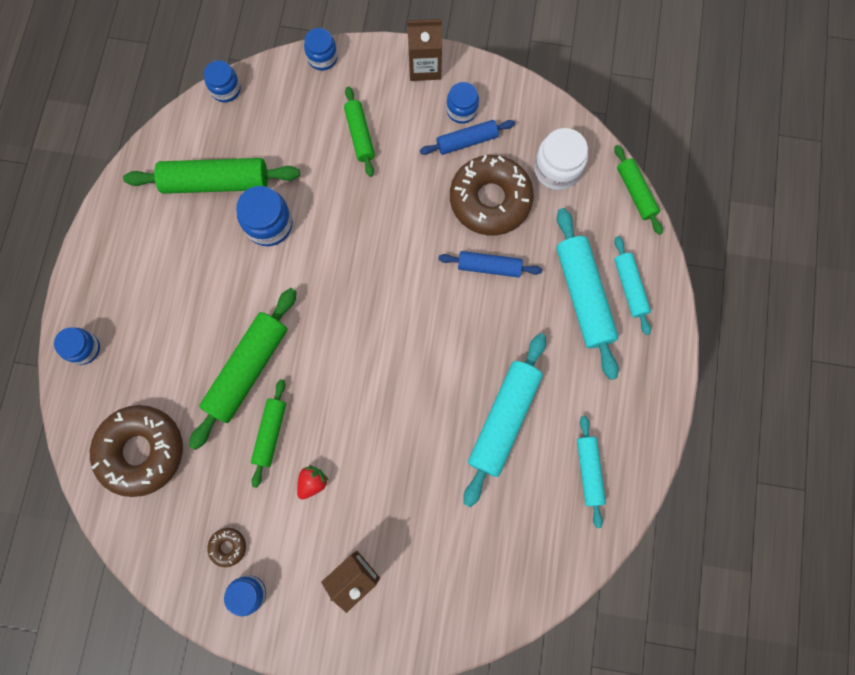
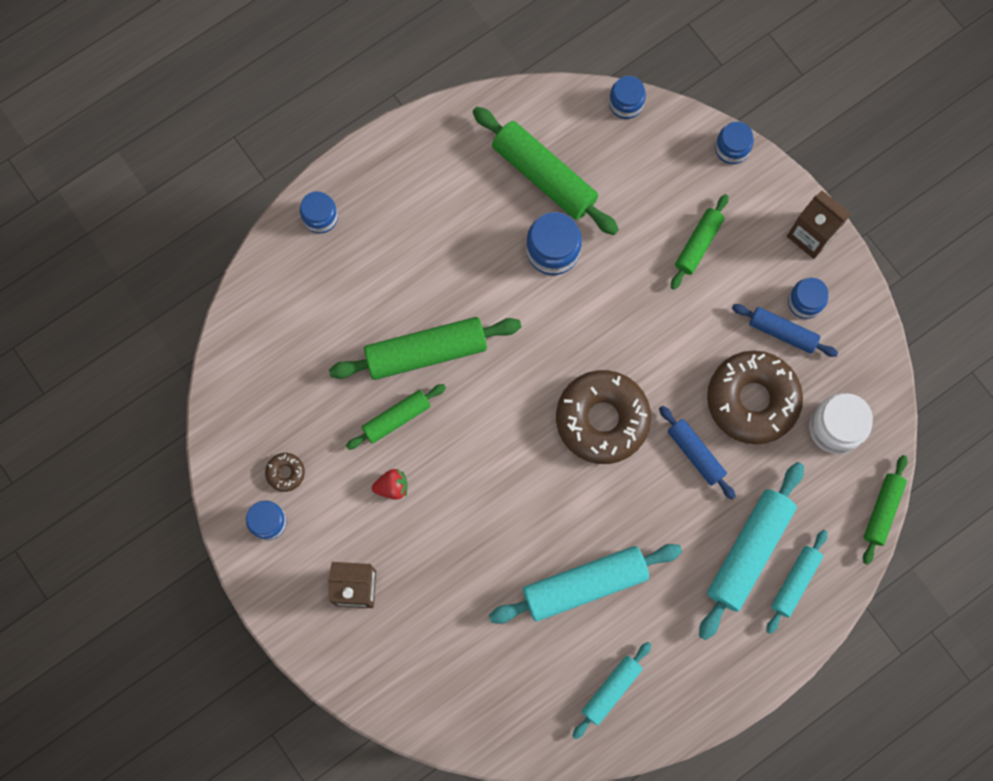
camera: 45 degrees right, 0 degrees up
brown donut [90,405,183,497] -> brown donut moved to [556,370,651,464]

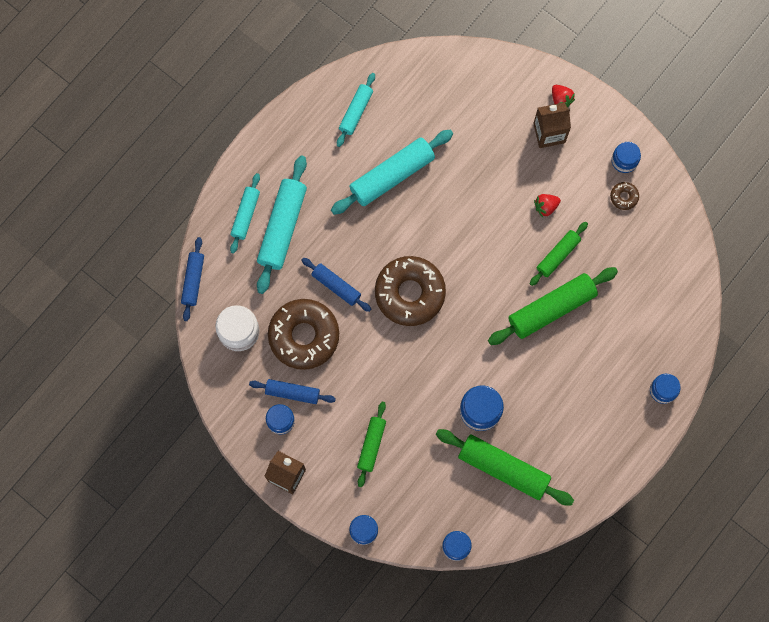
camera: 165 degrees right, 0 degrees up
green rolling pin [863,455,908,565] -> blue rolling pin [181,237,204,321]
none -> red strawberry [552,85,575,107]

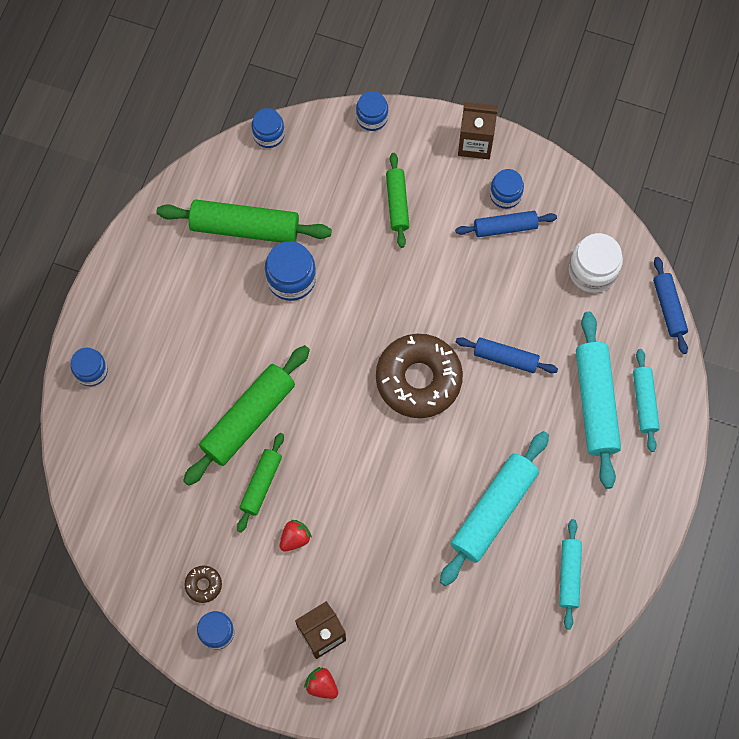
camera: 160 degrees right, 5 degrees down
brown donut [268,299,339,370] -> none

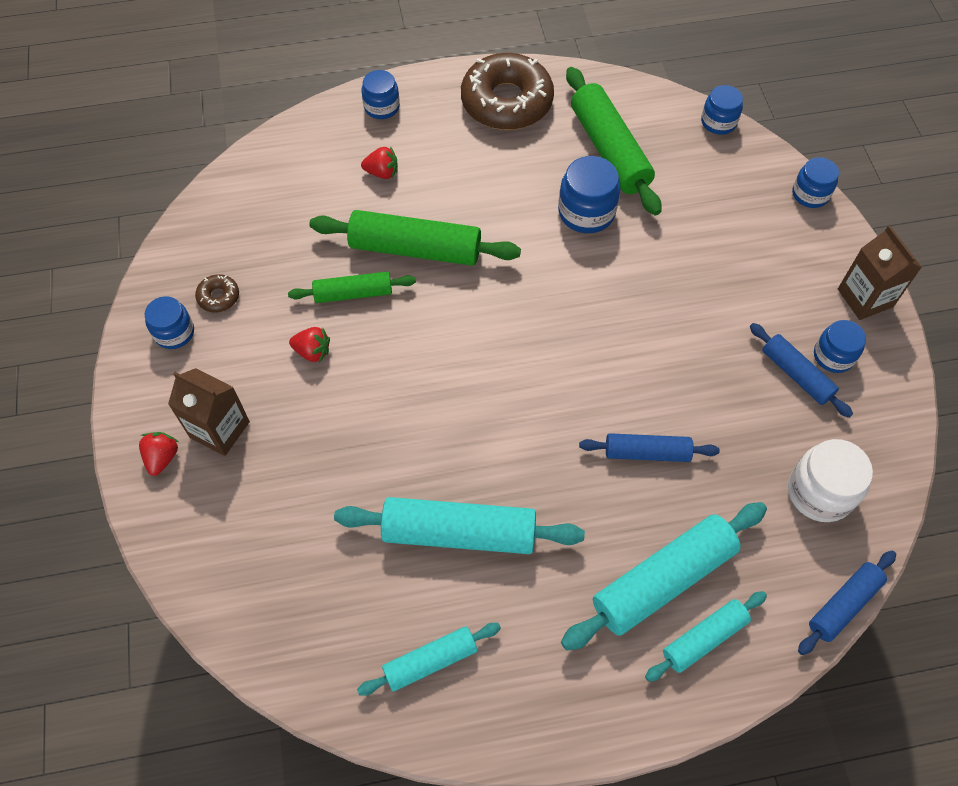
camera: 60 degrees right, 10 degrees down
brown donut [376,334,463,418] -> brown donut moved to [461,53,554,130]
green rolling pin [386,153,409,248] -> none
blue rolling pin [456,337,558,373] -> blue rolling pin turned 75 degrees counterclockwise [579,433,720,462]
none -> red strawberry [361,146,398,179]

